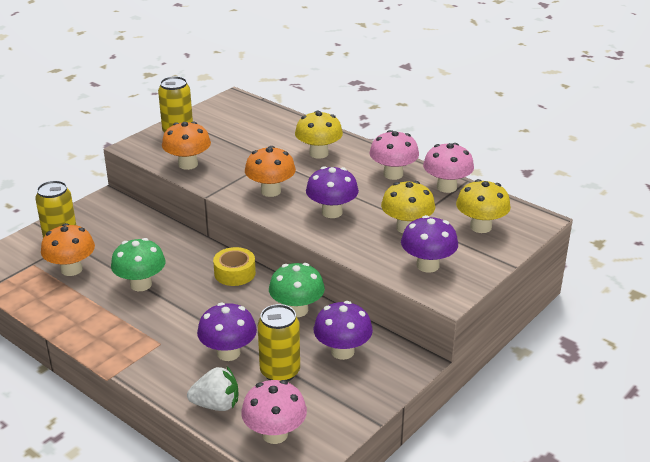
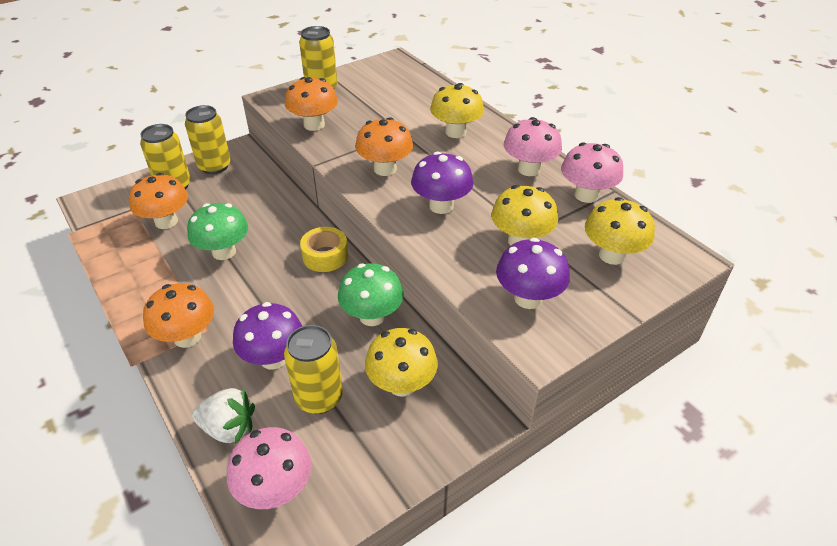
camera: 15 degrees right, 10 degrees up
purple mushroom [313,301,373,360] -> yellow mushroom [365,328,438,397]
none -> orange mushroom [143,283,214,348]
none -> yellow can [185,105,231,174]

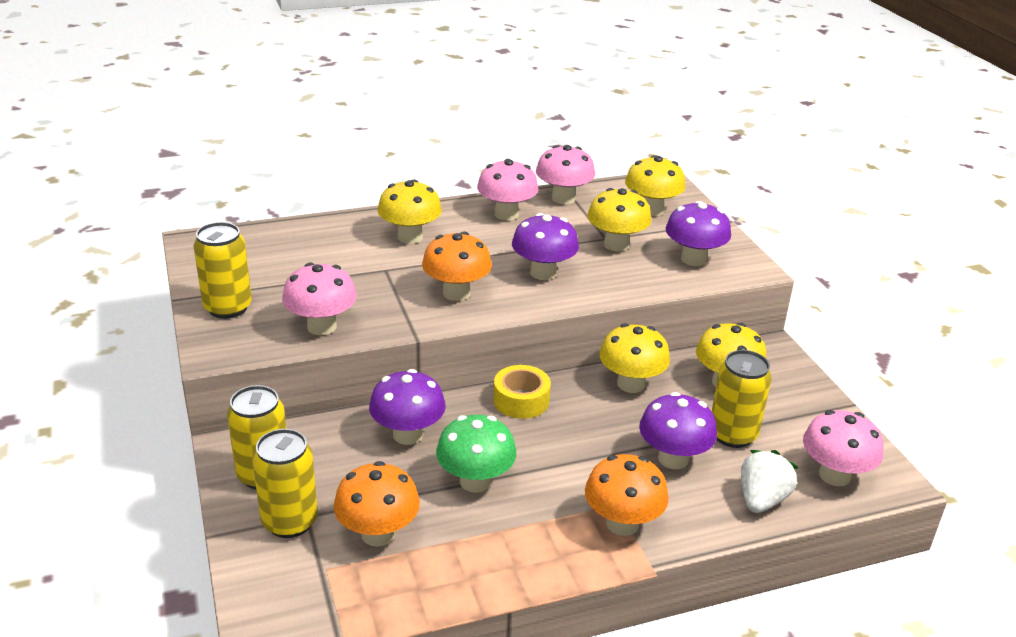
camera: 75 degrees left, 10 degrees down
orange mushroom [285,77,338,131] -> pink mushroom [282,262,357,335]
green mushroom [338,263,404,326] -> yellow mushroom [599,323,670,393]
none -> purple mushroom [369,369,446,445]

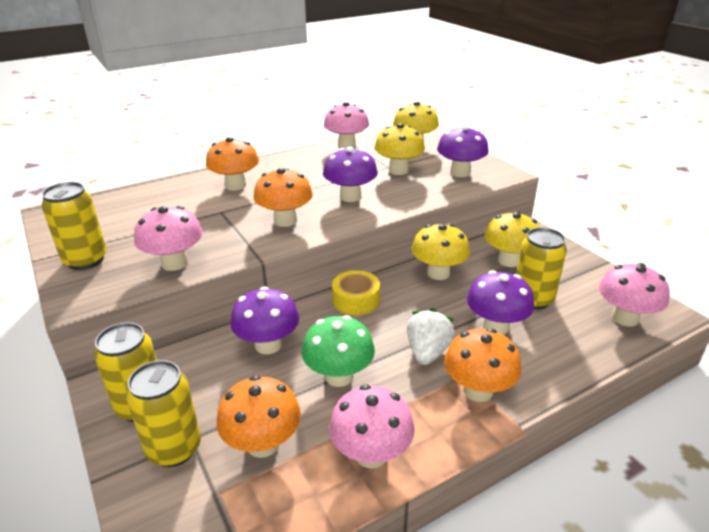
camera: 10 degrees left, 0 degrees up
yellow mushroom [378,179,442,244] -> orange mushroom [206,137,259,191]
pink mushroom [477,159,539,221] -> pink mushroom moved to [329,384,415,469]
white strawberry [741,450,799,513] -> white strawberry moved to [407,308,455,365]

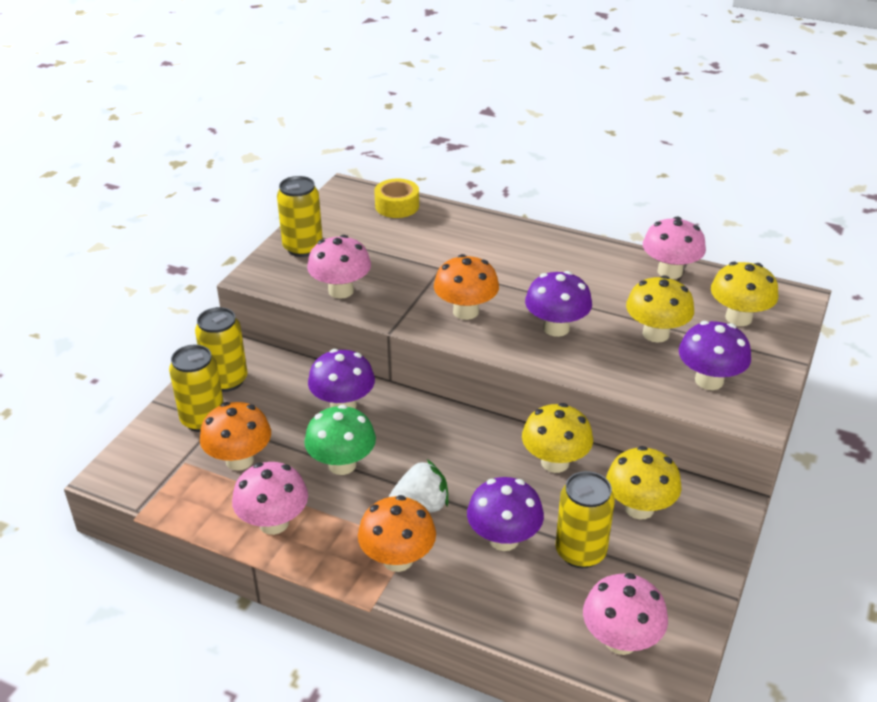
camera: 55 degrees right, 5 degrees up
orange mushroom [206,137,259,191] -> none
yellow tape [332,270,380,315] -> yellow tape moved to [374,179,419,218]

